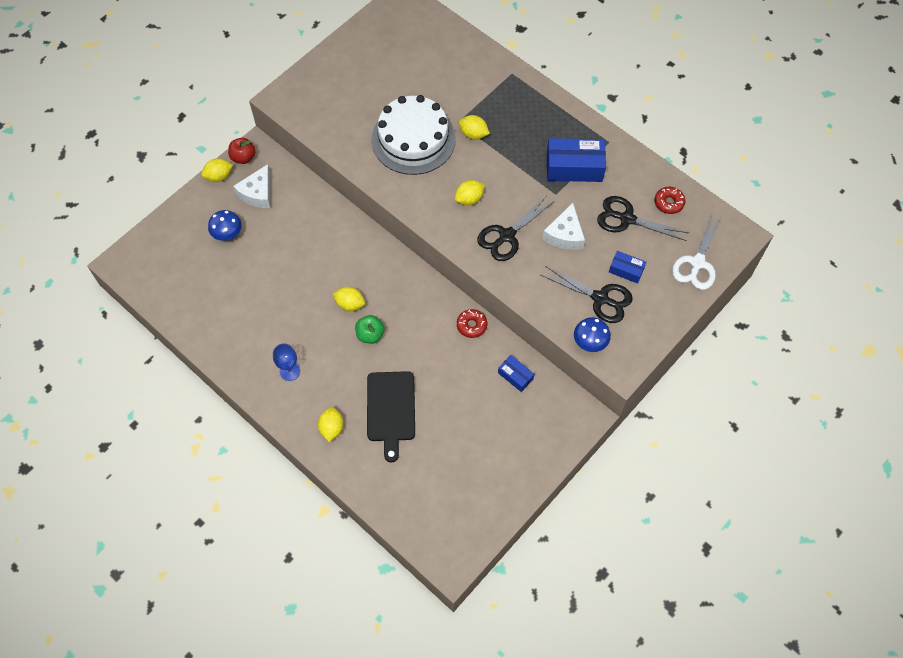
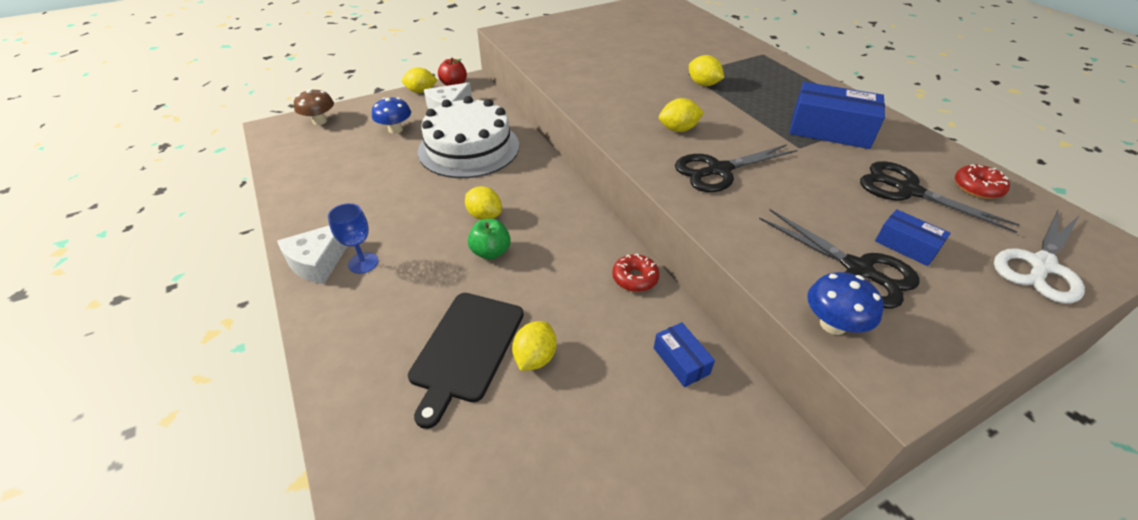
camera: 20 degrees right, 20 degrees down
yellow lemon [318,407,344,442] -> yellow lemon moved to [512,321,557,371]
white cake [372,95,456,175] -> white cake moved to [418,96,519,178]
white cheese [542,203,585,250] -> white cheese moved to [277,226,348,284]
none -> brown mushroom [294,89,334,125]

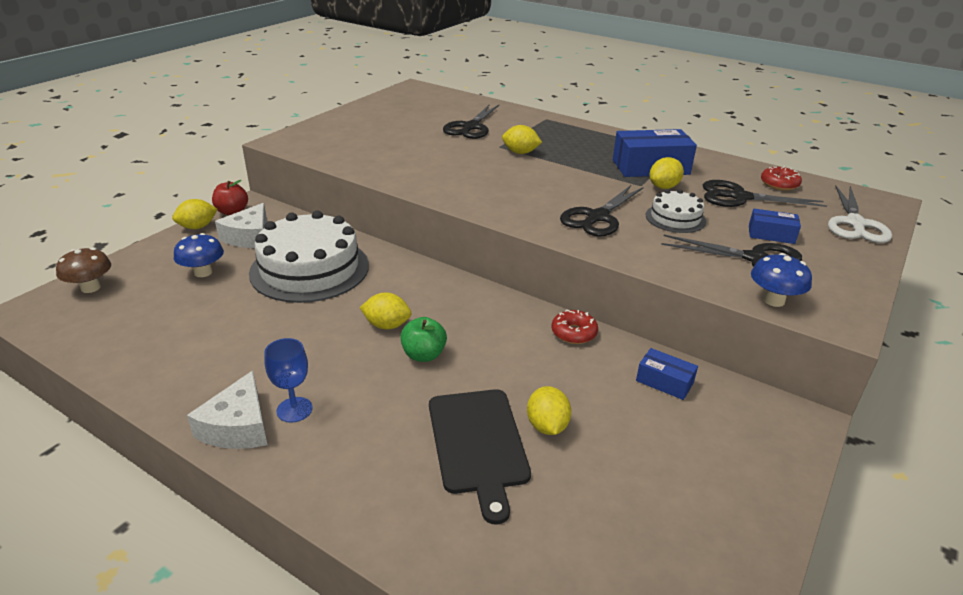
camera: 30 degrees left, 10 degrees down
yellow lemon [659,98,704,132] -> yellow lemon moved to [650,157,684,189]
none -> black scissors [443,105,499,139]
none -> white cake [646,189,706,233]

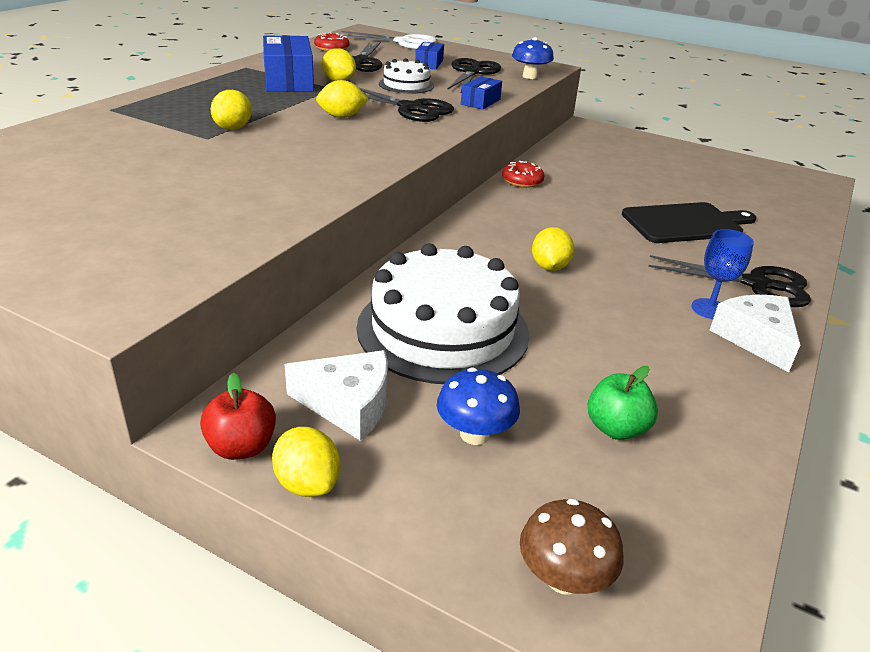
camera: 95 degrees left, 0 degrees up
white cheese [187,371,268,449] -> white cheese turned 105 degrees counterclockwise [710,295,800,372]
green apple [400,317,447,362] -> green apple moved to [587,366,658,440]
black scissors [443,105,499,139] -> black scissors moved to [648,255,811,307]
yellow lemon [527,386,571,435] -> yellow lemon moved to [316,80,369,118]
blue box [636,348,698,400] -> blue box moved to [461,76,502,110]

